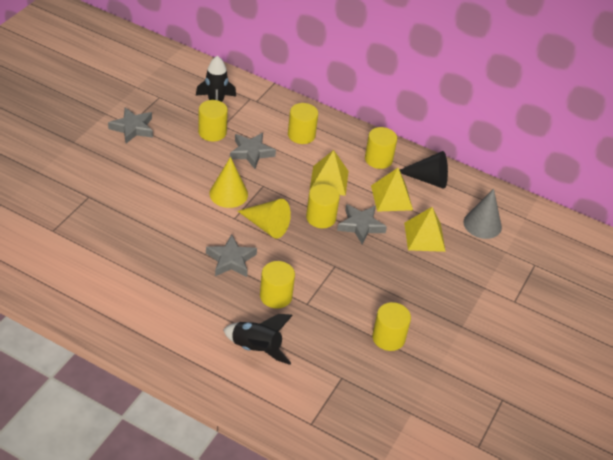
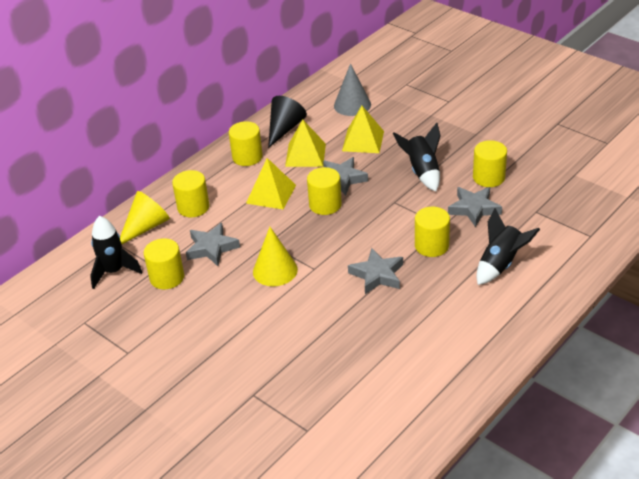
camera: 70 degrees left, 5 degrees down
grey star [108,108,153,144] -> grey star moved to [448,187,502,227]
yellow cone [238,199,291,239] -> yellow cone moved to [120,191,170,244]
none -> black rocket [393,123,441,191]

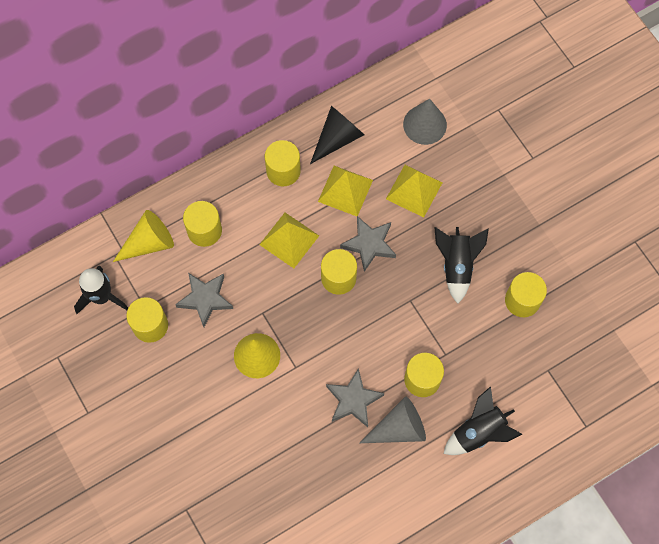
camera: 15 degrees right, 30 degrees up
grey star [448,187,502,227] -> none
none -> grey cone [360,396,426,443]

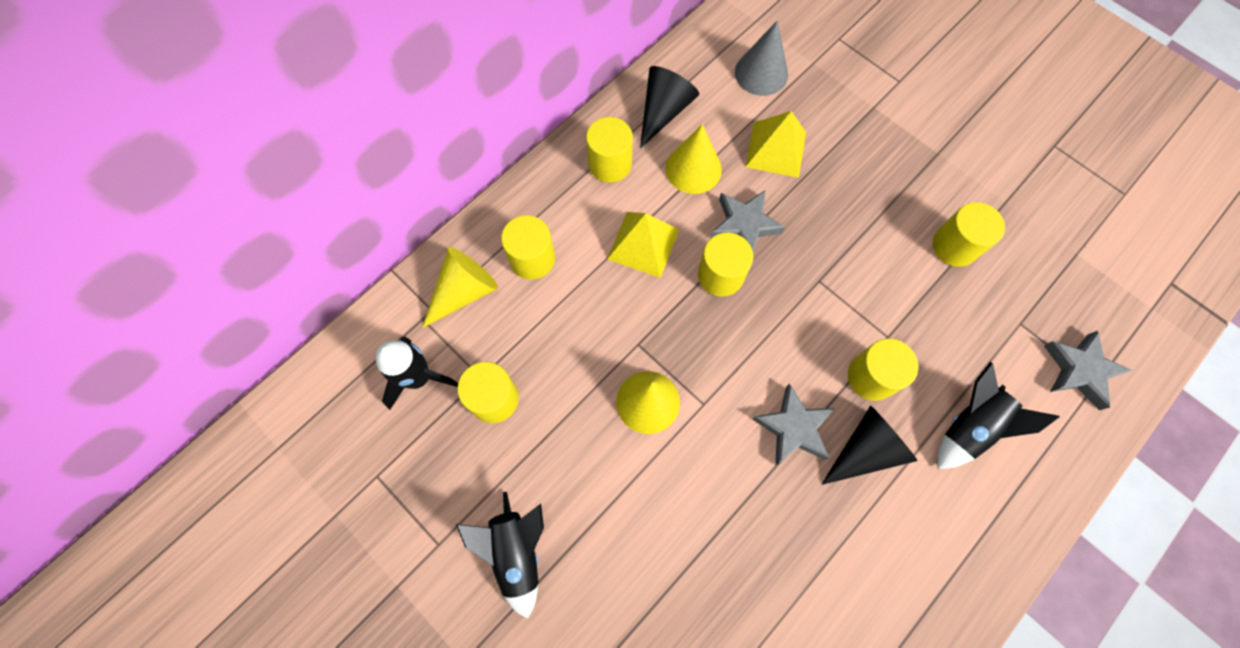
camera: 15 degrees left, 0 degrees up
grey star [175,273,233,327] -> grey star moved to [1044,331,1133,410]
yellow pyramid [318,166,373,216] -> yellow cone [665,124,722,194]
grey cone [360,396,426,443] -> black cone [821,406,918,485]
black rocket [434,227,489,304] -> black rocket moved to [456,492,544,619]

